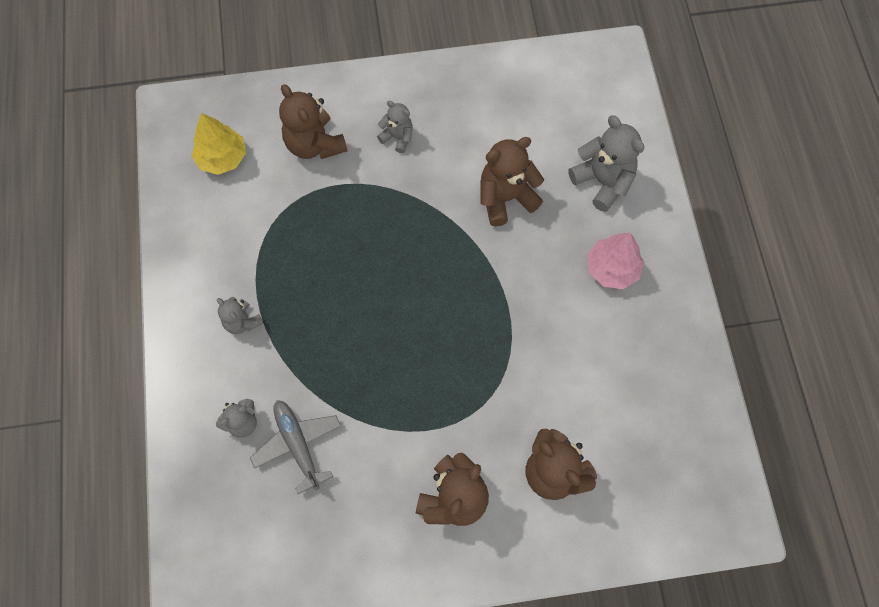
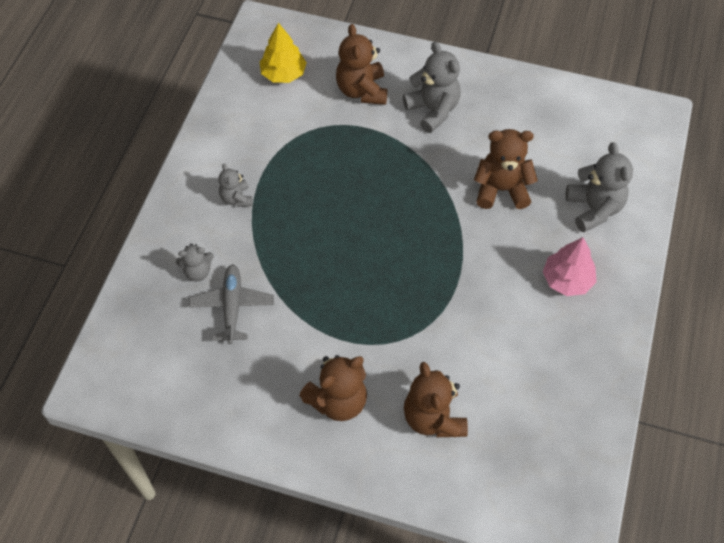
camera: 25 degrees right, 10 degrees down
grey teddy bear [377,101,413,154] -> grey teddy bear [403,42,461,133], size x1.73

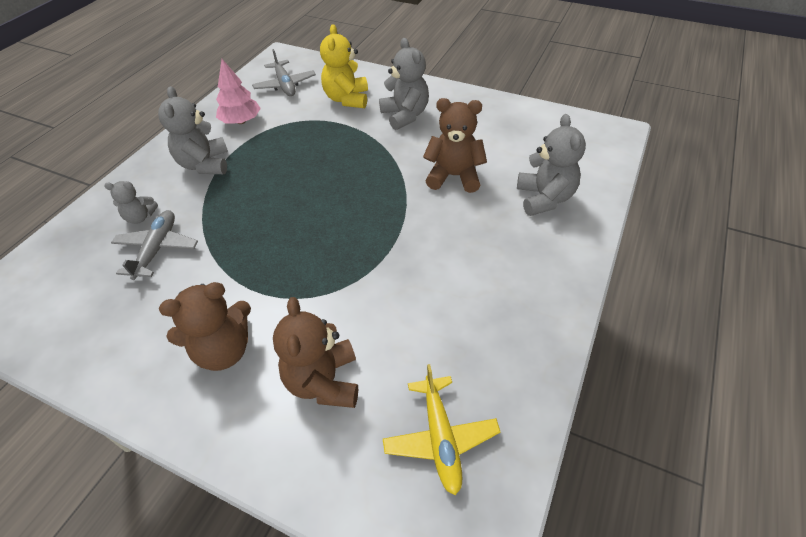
camera: 10 degrees right, 10 degrees down
grey teddy bear [218,164,253,207] -> grey teddy bear [158,86,228,174], size x1.73
yellow tree [259,23,307,83] -> grey plane [252,49,316,96]
brown teddy bear [336,24,388,105] -> yellow teddy bear [320,24,368,108]
pink tree [543,237,597,296] -> pink tree moved to [216,59,261,124]
none -> yellow plane [383,364,501,495]

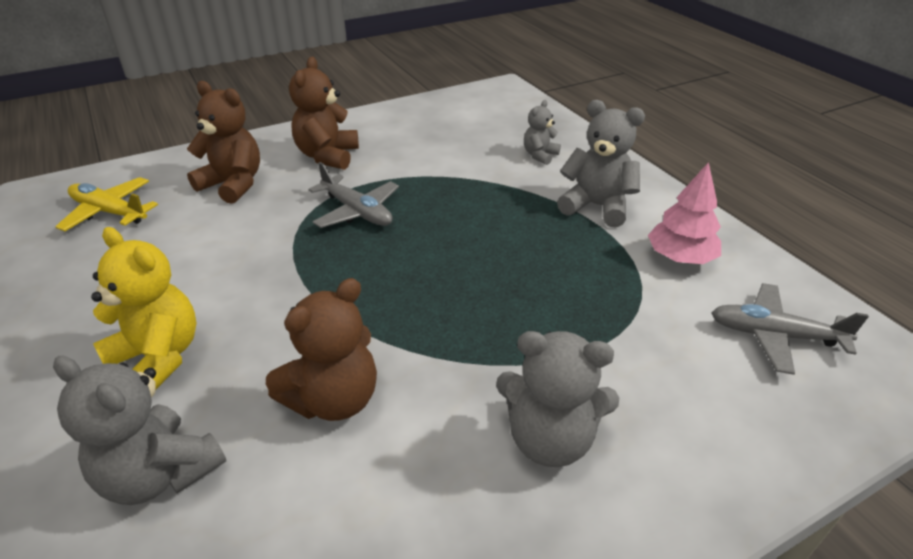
camera: 125 degrees right, 10 degrees down
grey plane [111,210,198,280] -> grey plane moved to [309,162,399,228]
yellow teddy bear [320,24,368,108] -> yellow teddy bear moved to [91,227,196,390]

